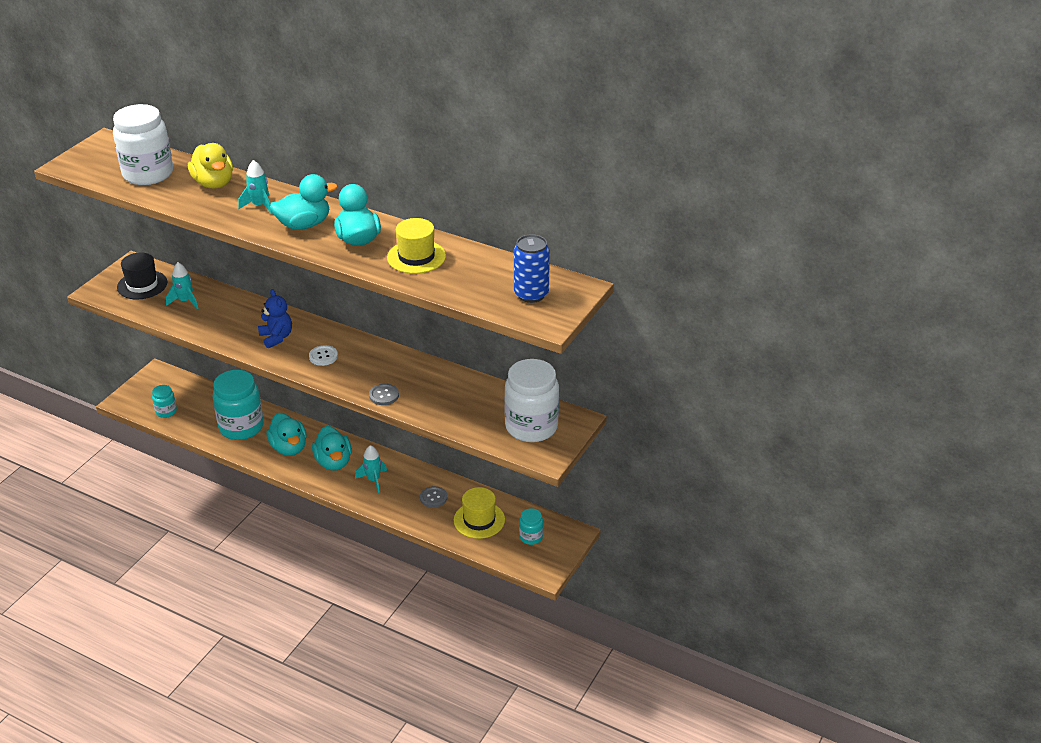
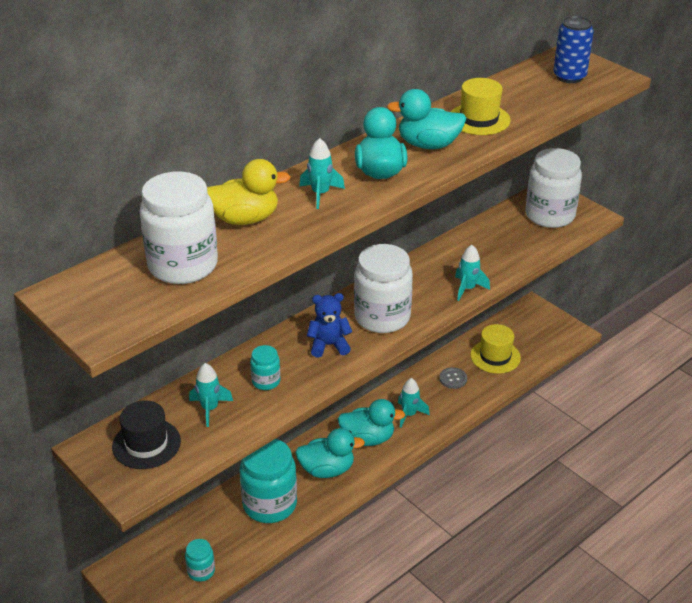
camera: 70 degrees left, 0 degrees up
white button [309,345,338,366] -> white jar [354,244,413,333]
grey button [369,384,399,405] -> turquoise rocket [455,245,490,301]
turquoise jar [519,508,543,545] -> turquoise jar moved to [250,345,281,390]

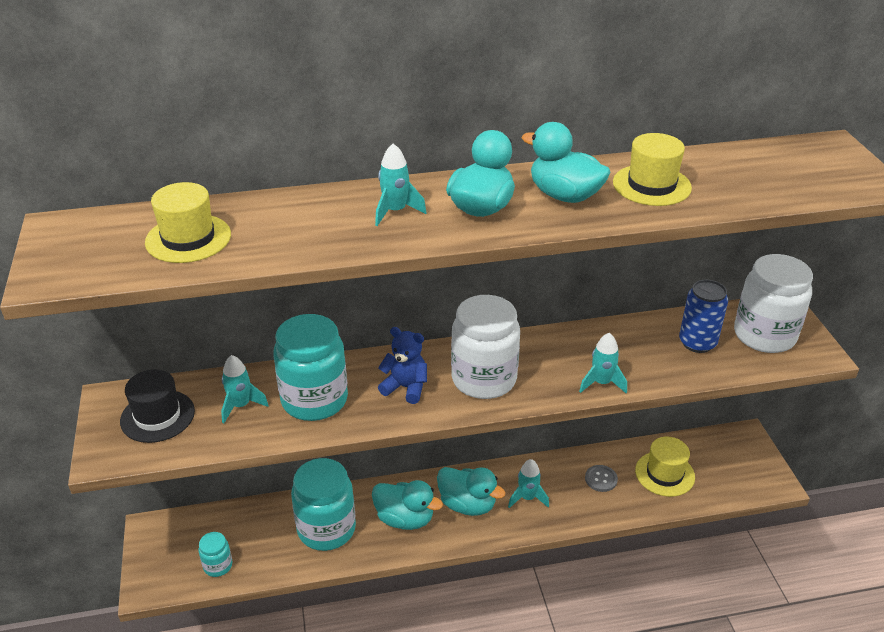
camera: 30 degrees right, 0 degrees up
white jar [140,172,218,284] -> yellow hat [145,182,231,263]
yellow duck [207,159,291,225] -> none
turquoise jar [250,345,281,390] -> turquoise jar [273,314,348,421], size x2.09
blue can [553,16,594,83] -> blue can moved to [679,280,728,353]

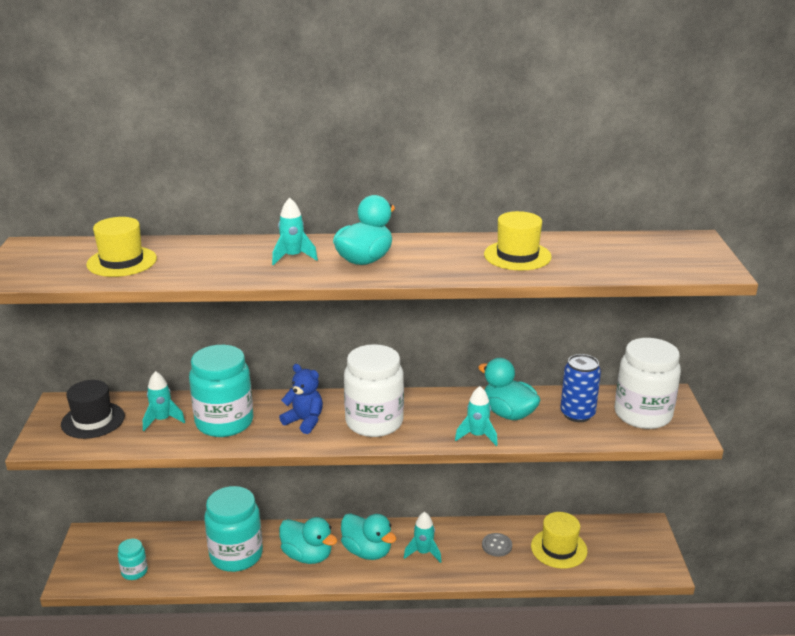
camera: 10 degrees right, 10 degrees down
turquoise duck [522,122,610,203] -> turquoise duck moved to [478,358,541,420]

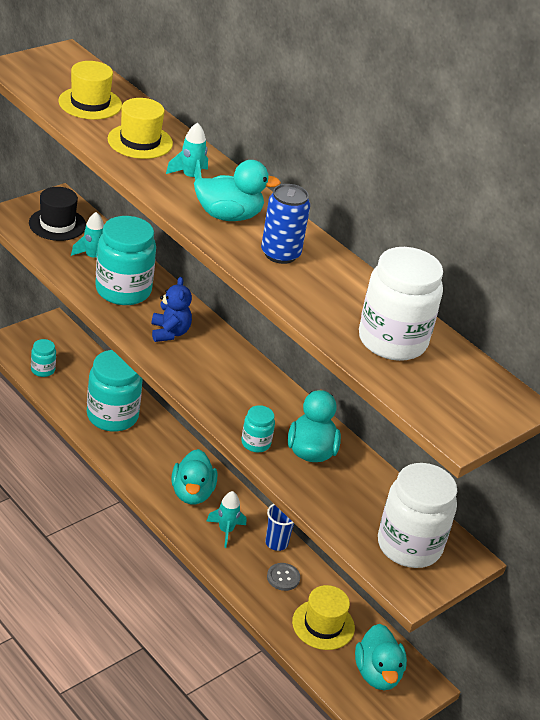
camera: 45 degrees right, 10 degrees up
turquoise duck [279,517,337,564] -> turquoise duck moved to [355,624,407,690]
white jar [344,344,404,437] -> white jar moved to [359,247,443,361]
turquoise rocket [455,386,498,446] -> turquoise jar [241,405,275,452]
yellow hat [484,211,552,271] -> yellow hat moved to [108,98,173,159]
blue can [560,354,601,422] -> blue can moved to [261,184,310,264]
none -> blue cup [265,504,294,551]

